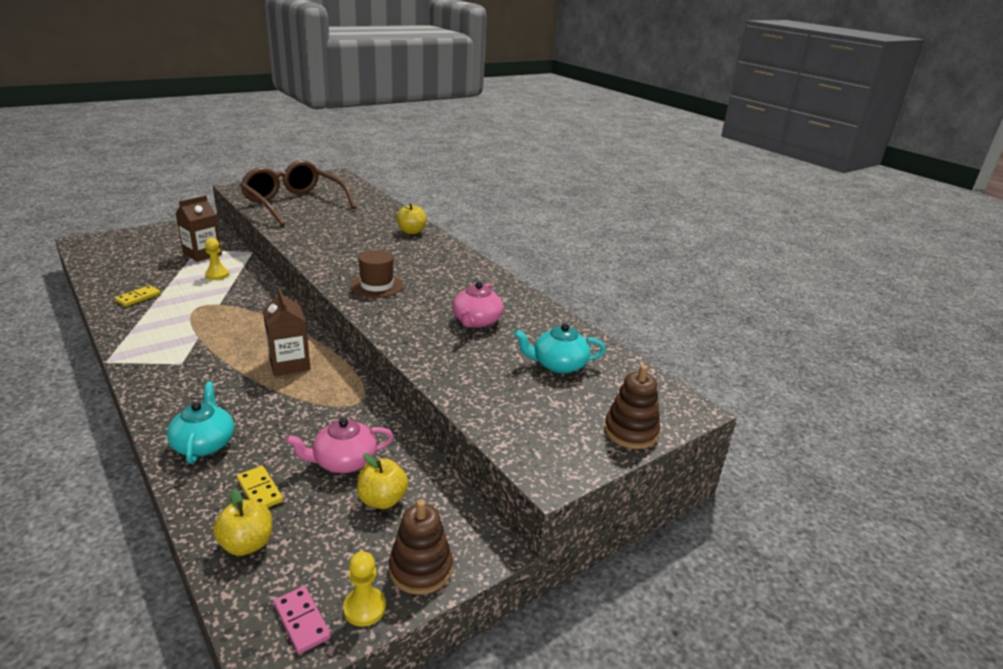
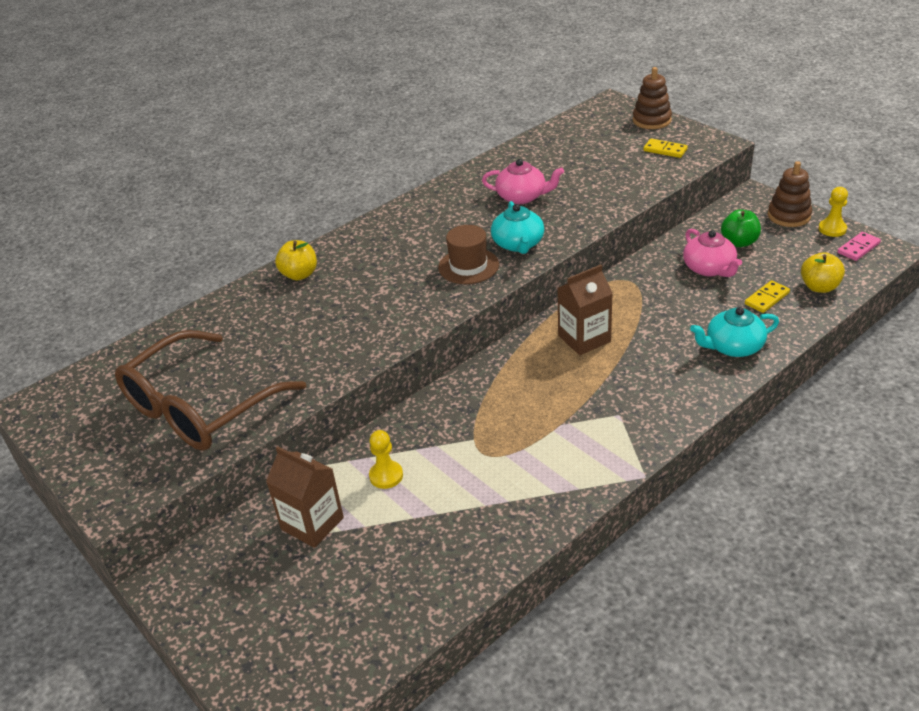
camera: 90 degrees left, 10 degrees up
yellow domino [115,285,161,307] -> yellow domino moved to [643,139,688,158]
yellow apple [357,453,408,509] -> green apple [721,209,761,247]
turquoise teapot [514,323,606,374] -> turquoise teapot moved to [491,201,544,254]

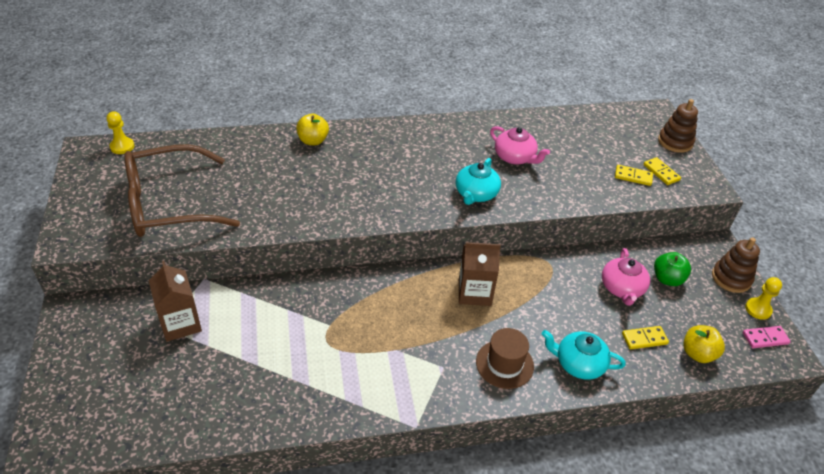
camera: 25 degrees right, 5 degrees up
yellow pawn [369,430,403,489] -> yellow pawn moved to [106,111,135,154]
brown hat [438,225,499,284] -> brown hat moved to [476,328,534,389]
none -> yellow domino [615,165,653,186]

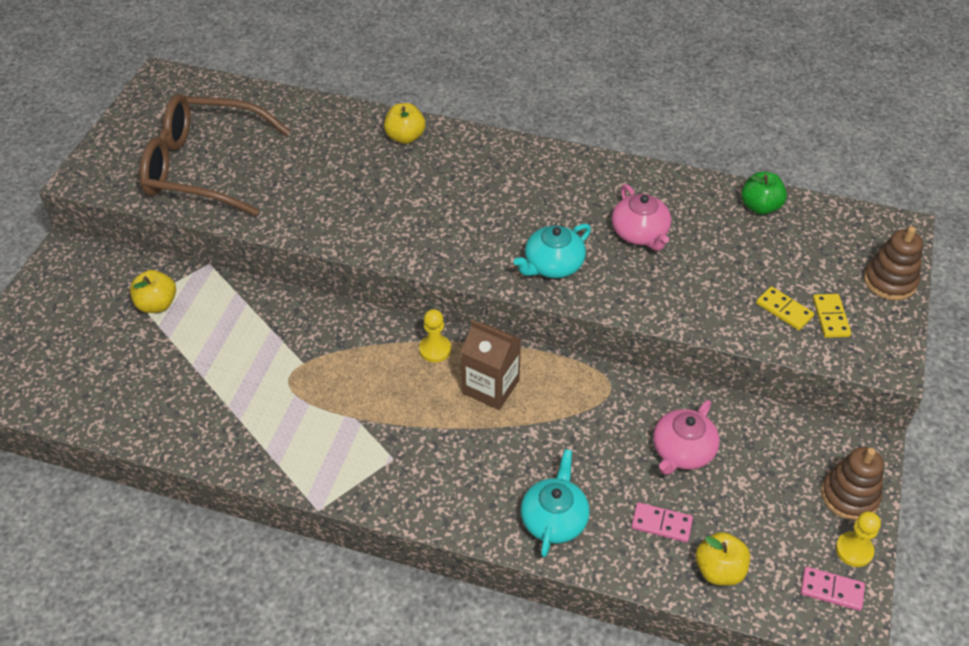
camera: 30 degrees right, 5 degrees up
yellow pawn [106,111,135,154] -> yellow pawn moved to [419,309,451,362]
brown carton [149,261,202,342] -> yellow apple [130,270,176,313]
brown hat [476,328,534,389] -> none
turquoise teapot [542,330,626,380] -> turquoise teapot turned 60 degrees clockwise [520,449,590,557]
yellow domino [622,326,669,349] -> pink domino [631,503,693,542]
green apple [654,252,691,286] -> green apple moved to [741,172,787,215]

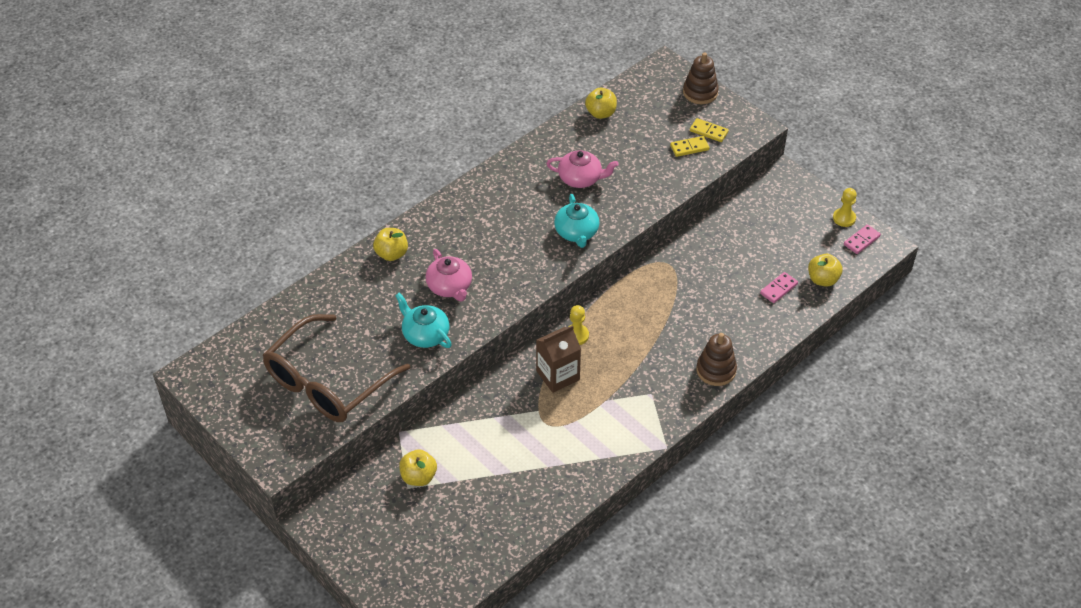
camera: 60 degrees left, 0 degrees up
brown carton [461,320,521,410] -> brown carton moved to [536,325,581,393]
turquoise teapot [520,449,590,557] -> turquoise teapot moved to [395,293,452,348]
pink teapot [653,400,720,475] -> pink teapot moved to [426,249,472,302]
green apple [741,172,787,215] -> yellow apple [585,88,617,119]
brown stacking toy [821,447,884,520] -> brown stacking toy moved to [696,333,737,386]

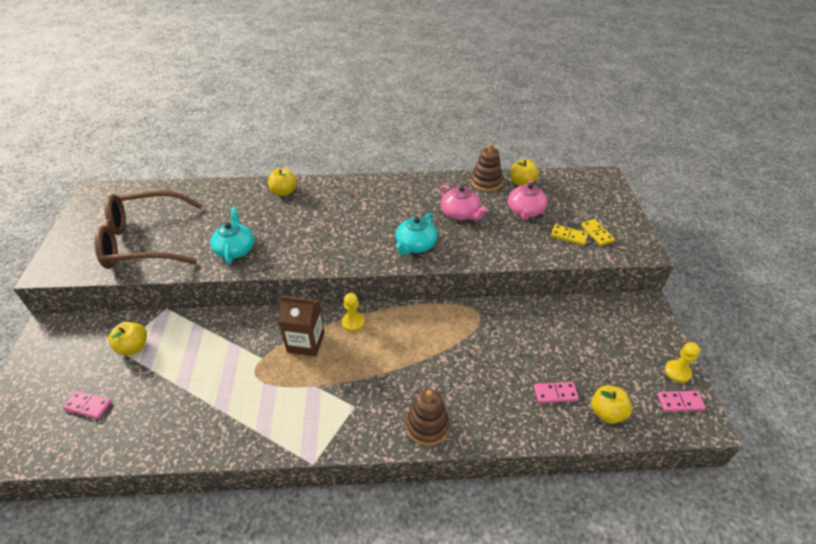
camera: 40 degrees right, 5 degrees down
pink teapot [426,249,472,302] -> pink teapot moved to [508,179,547,220]
brown stacking toy [683,52,719,104] -> brown stacking toy moved to [471,143,503,192]
none -> pink domino [63,391,112,419]

